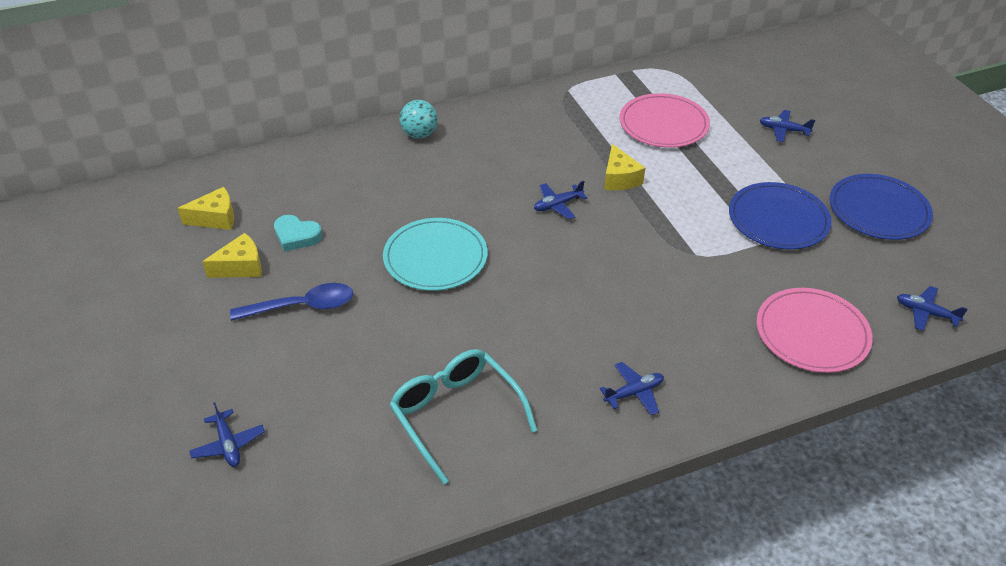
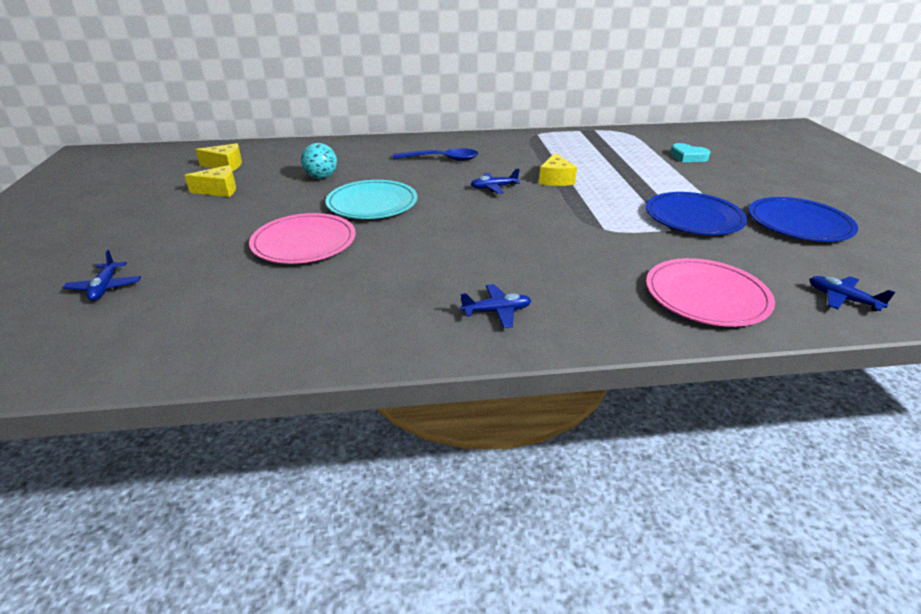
camera: 15 degrees right, 10 degrees down
blue spoon [230,283,353,321] -> blue spoon moved to [393,148,479,161]
turquoise heart [274,215,322,252] -> turquoise heart moved to [670,143,710,162]
turquoise glasses [389,349,537,484] -> none
turquoise ball [400,100,438,139] -> turquoise ball moved to [301,143,337,179]
pink plate [620,93,710,148] -> pink plate moved to [249,213,356,264]
blue plane [759,110,815,142] -> none

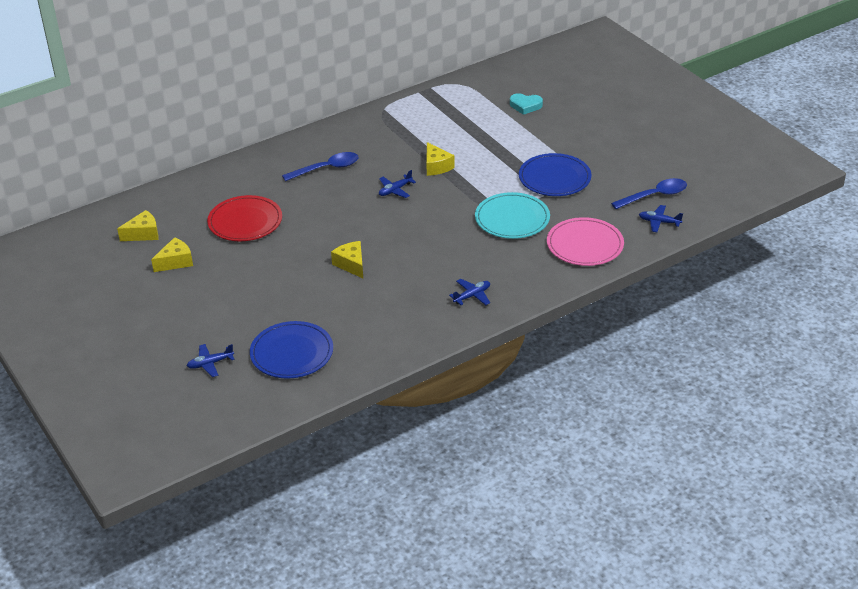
camera: 25 degrees left, 5 degrees up
blue plane [63,250,141,301] -> blue plane turned 105 degrees clockwise [187,344,235,377]
pink plate [249,213,356,264] -> none
turquoise ball [301,143,337,179] -> red plate [207,195,282,241]
turquoise plate [325,180,417,219] -> turquoise plate moved to [475,192,550,239]
blue plate [749,197,858,242] -> blue plate moved to [250,321,333,379]
none -> yellow cheese [331,241,363,278]
none -> blue spoon [611,178,687,209]

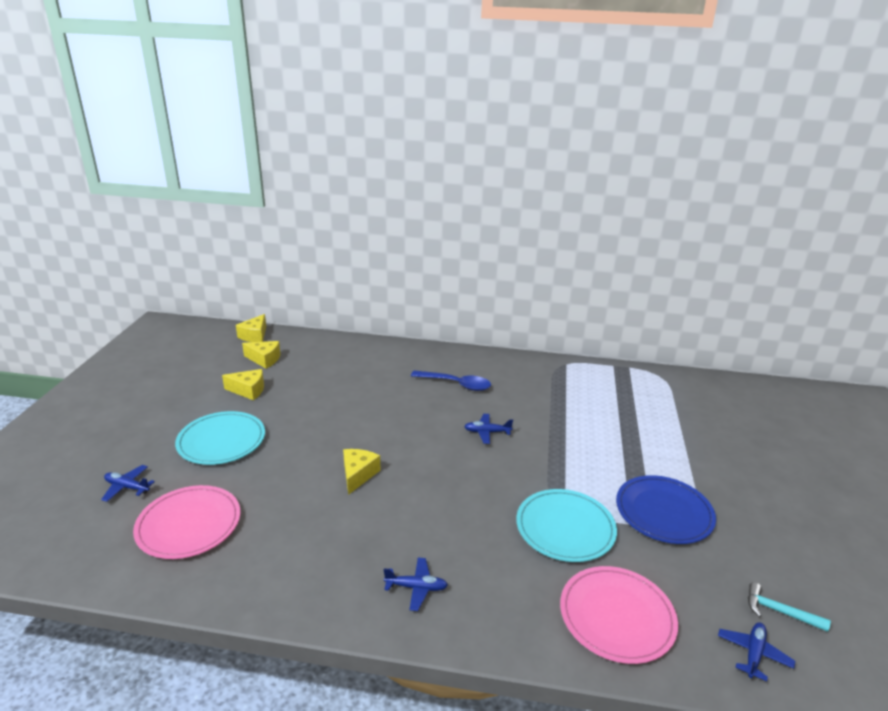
camera: 40 degrees right, 10 degrees down
red plate [207,195,282,241] -> none
blue plate [250,321,333,379] -> pink plate [133,485,241,559]
yellow cheese [426,142,455,176] -> yellow cheese moved to [236,314,266,342]
turquoise heart [510,93,543,115] -> none
blue spoon [611,178,687,209] -> turquoise hammer [748,582,831,632]
blue plane [639,205,683,232] -> blue plane turned 60 degrees clockwise [718,622,795,681]
none -> turquoise plate [175,411,265,465]

